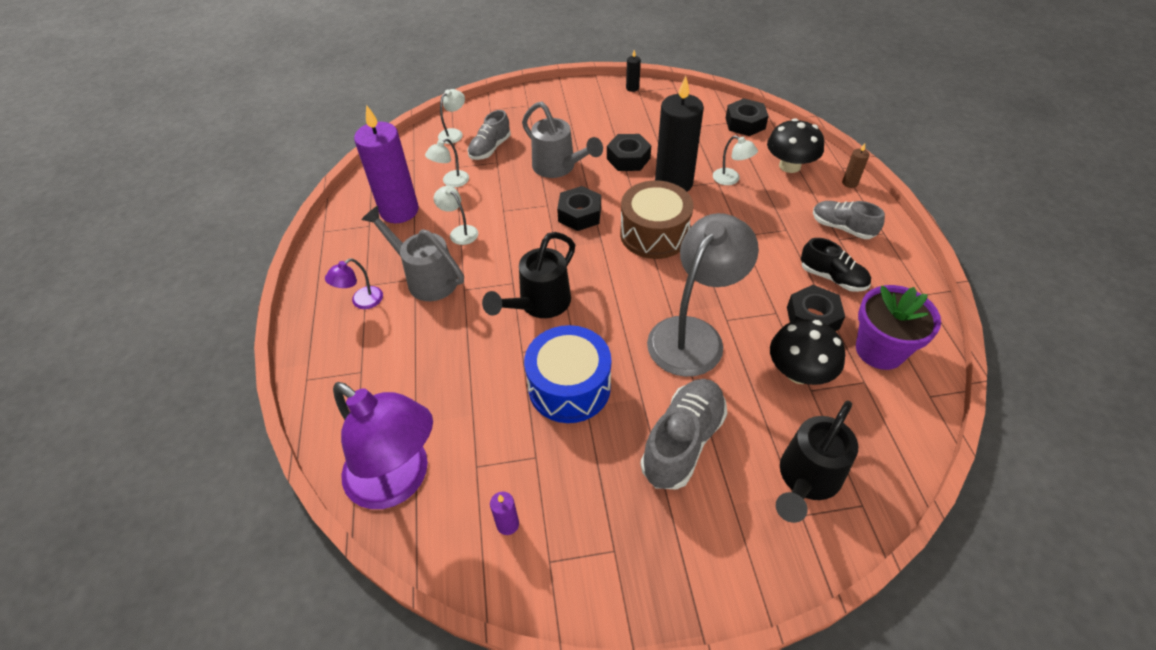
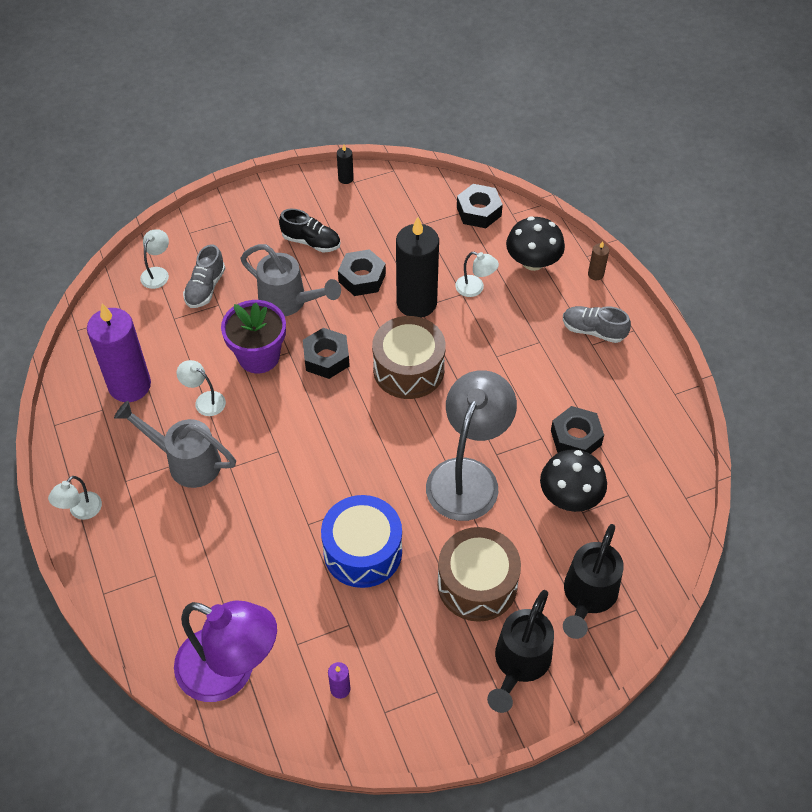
camera: 15 degrees left, 5 degrees up
purple lamp [325,258,383,309] -> none
white lamp [425,138,469,187] -> white lamp moved to [48,476,102,520]
black watering can [482,232,575,318] -> black watering can moved to [487,590,554,713]
grey shoe [640,379,727,490] -> brown drum [437,527,521,622]
black shoe [801,238,871,292] -> black shoe moved to [279,209,340,253]
purple flower pot [856,285,941,370] -> purple flower pot moved to [221,300,286,373]

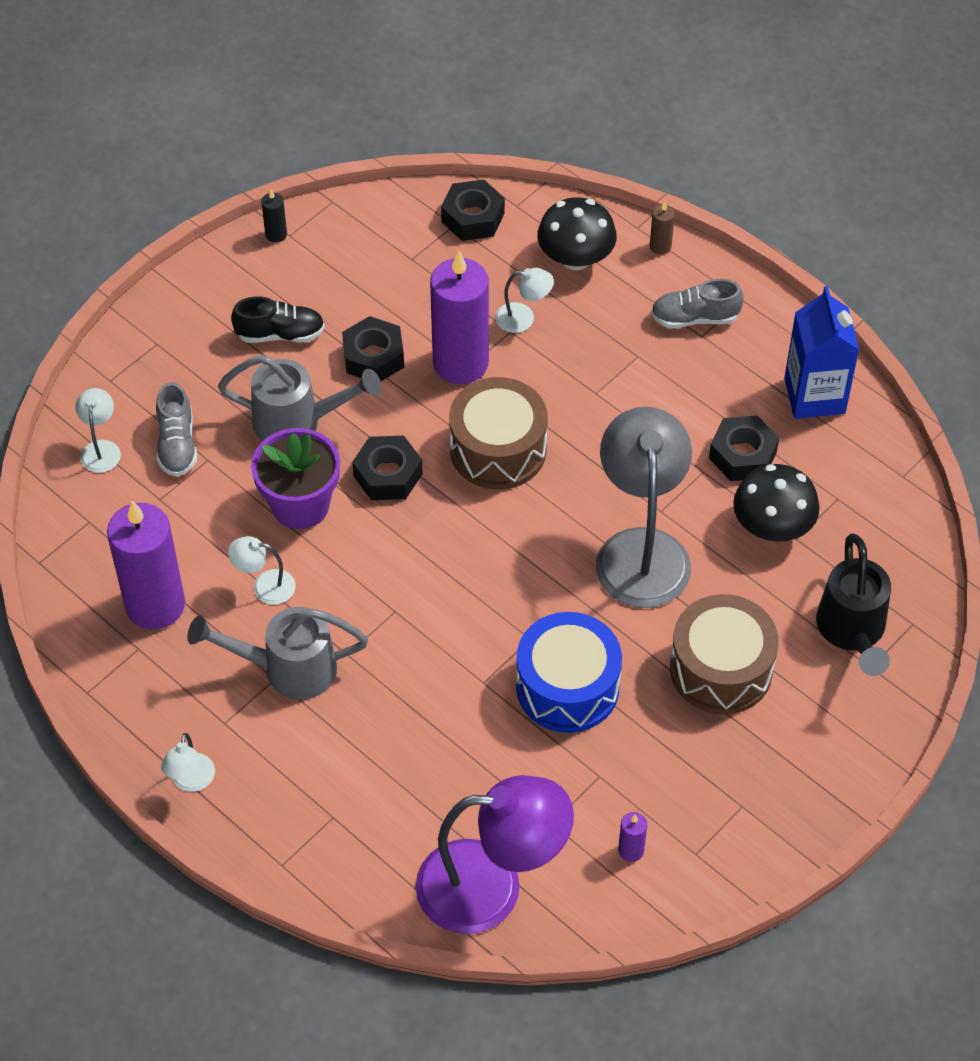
camera: 25 degrees left, 0 degrees up
black candle [396,217,439,318] -> purple candle [430,251,489,384]
black watering can [487,590,554,713] -> none
none -> blue carton [784,286,859,419]

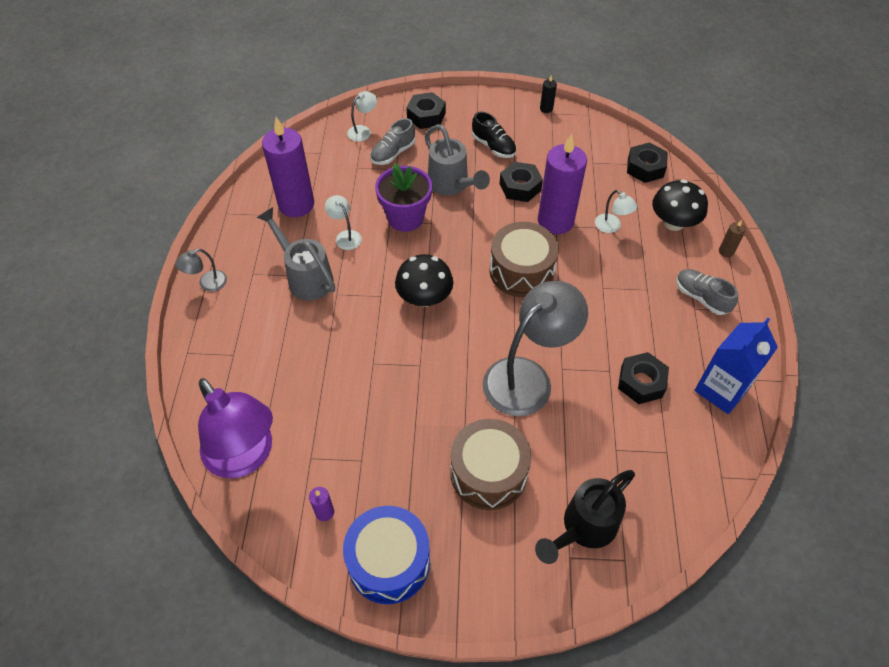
camera: 50 degrees right, 0 degrees up
white lamp [161,733,215,792] -> grey lamp [175,249,227,292]
black nut [352,436,423,500] -> black nut moved to [407,92,446,129]
blue drum [516,612,622,733] -> blue drum moved to [343,506,430,604]
black mushroom [733,464,820,542] -> black mushroom moved to [395,254,453,307]

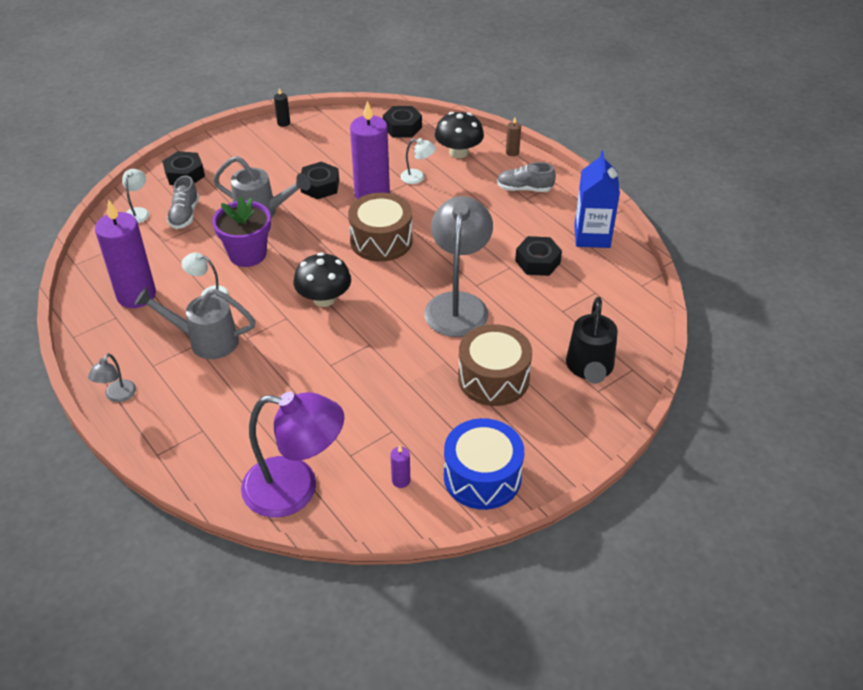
camera: 40 degrees left, 10 degrees down
black shoe [472,112,516,158] -> none

